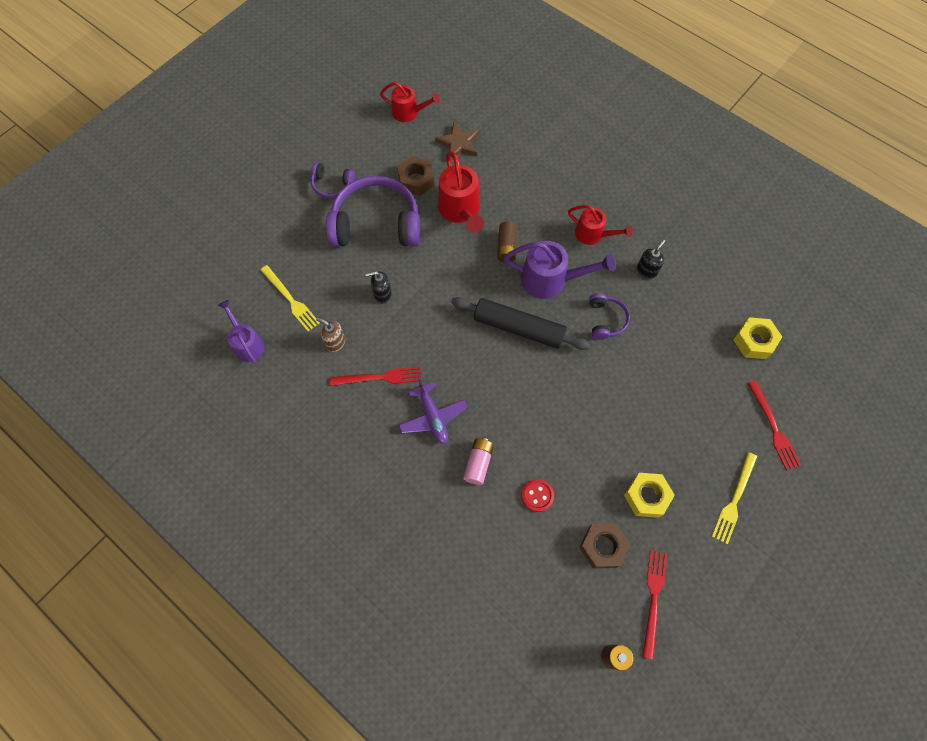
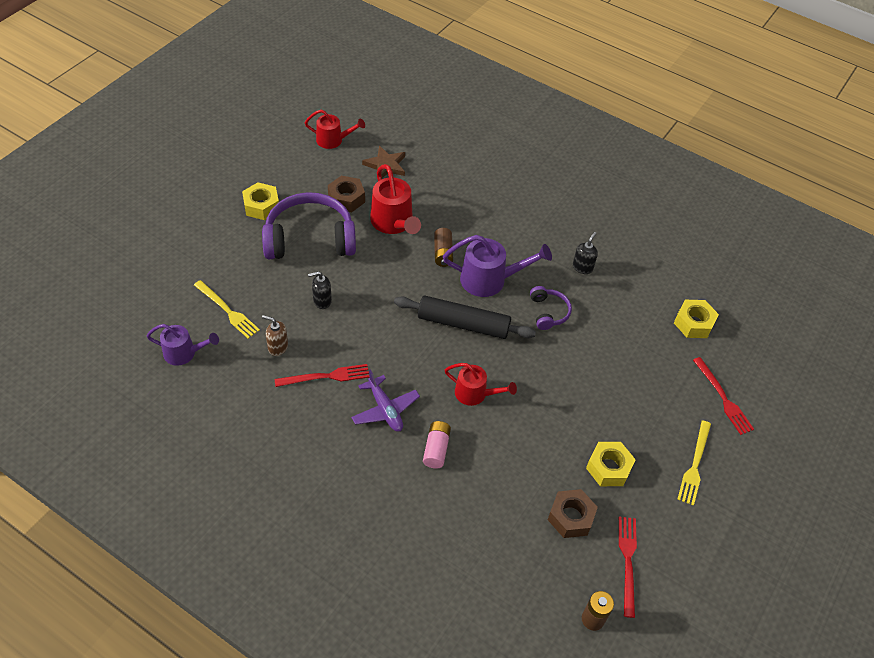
camera: 10 degrees left, 15 degrees down
purple watering can [218,300,265,364] -> purple watering can turned 135 degrees clockwise [147,324,219,366]
purple headphones [311,162,355,198] -> yellow nut [242,182,279,220]
red button [522,479,554,512] -> none
red watering can [568,205,633,245] -> red watering can moved to [445,363,517,406]

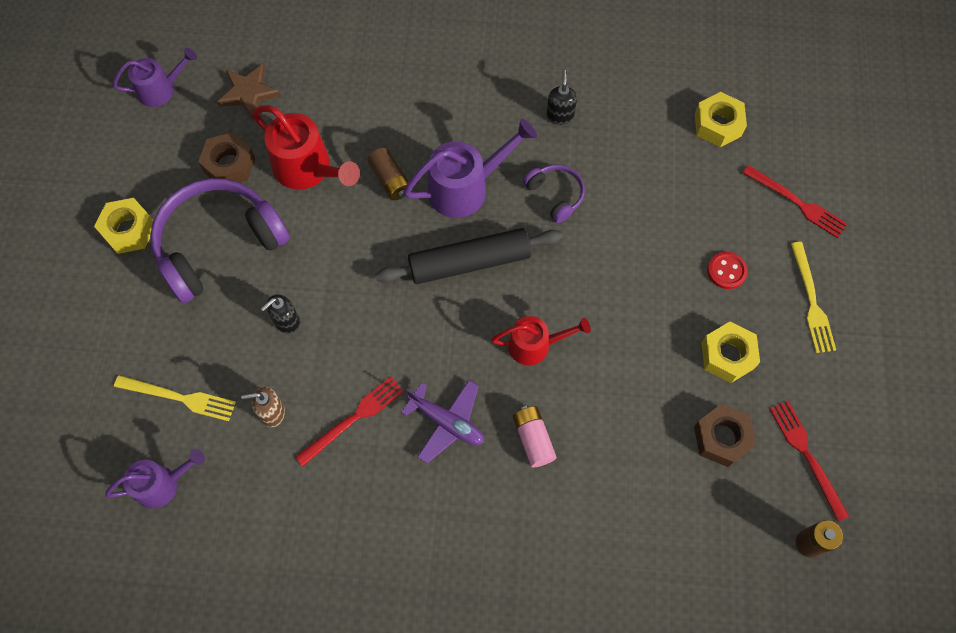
camera: 25 degrees left, 15 degrees up
red watering can [305,110,365,149] -> purple watering can [112,48,197,107]
none -> red button [707,252,748,289]

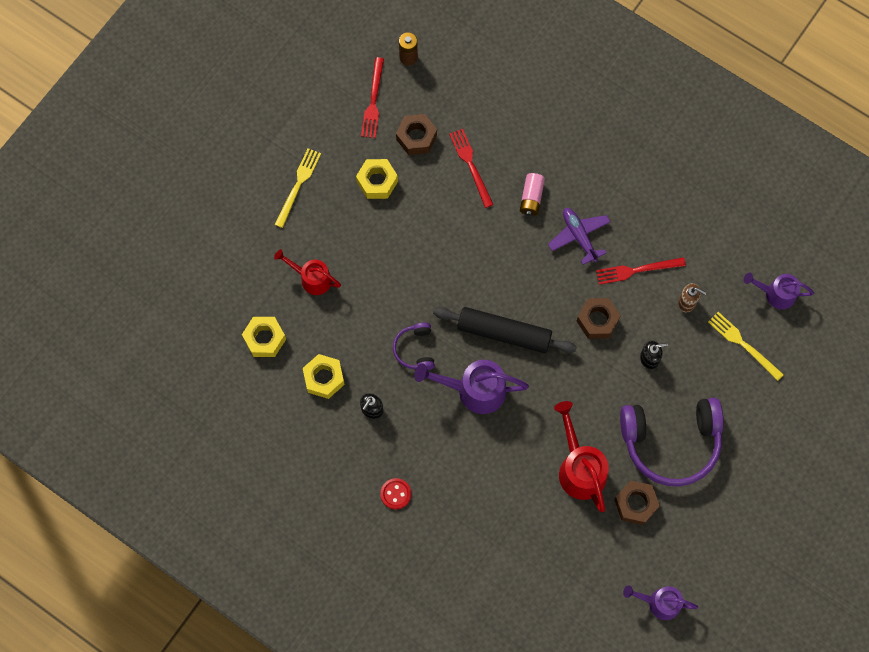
camera: 150 degrees left, 5 degrees up
yellow nut [94,198,153,254] -> yellow nut moved to [303,354,345,399]
brown star [217,64,281,120] -> none
brown battery [368,147,409,200] -> none
red watering can [491,316,591,365] -> red watering can moved to [274,249,341,295]
red button [707,252,748,289] -> red button moved to [380,478,411,510]
red fork [742,165,848,238] -> red fork moved to [449,129,493,208]
none -> brown nut [576,298,621,339]

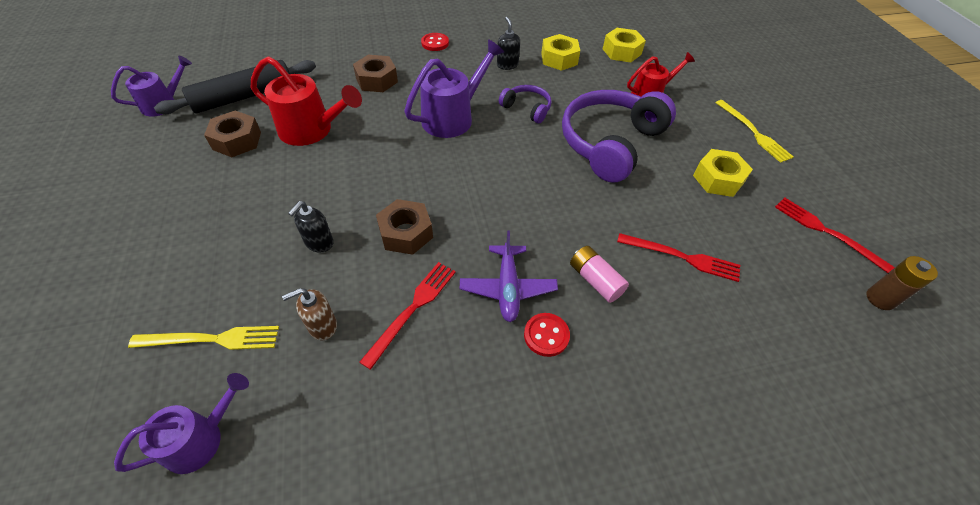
camera: 130 degrees right, 20 degrees down
brown nut [396,114,437,155] -> brown nut moved to [353,55,398,92]
black rolling pin [433,307,577,353] -> black rolling pin moved to [154,60,316,114]
purple plane [548,208,610,265] -> purple plane turned 75 degrees clockwise [460,231,558,322]
purple headphones [620,398,724,486] -> purple headphones moved to [562,90,676,183]
none -> red button [524,313,570,357]

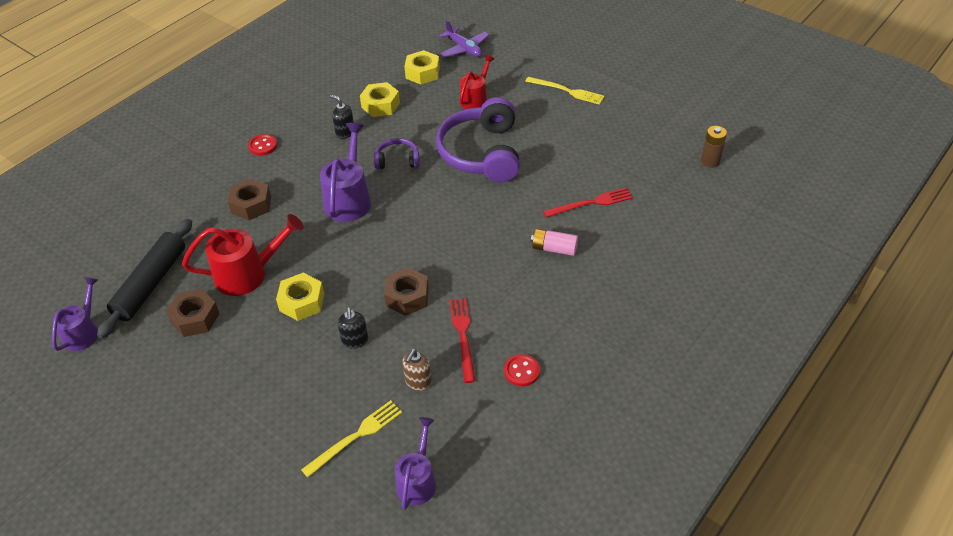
camera: 35 degrees left, 5 degrees down
purple plane [460,231,558,322] -> purple plane moved to [439,19,489,58]
red button [524,313,570,357] -> red button moved to [504,354,540,387]
yellow nut [693,149,753,197] -> yellow nut moved to [276,273,324,321]
red fork [775,198,895,273] -> none

